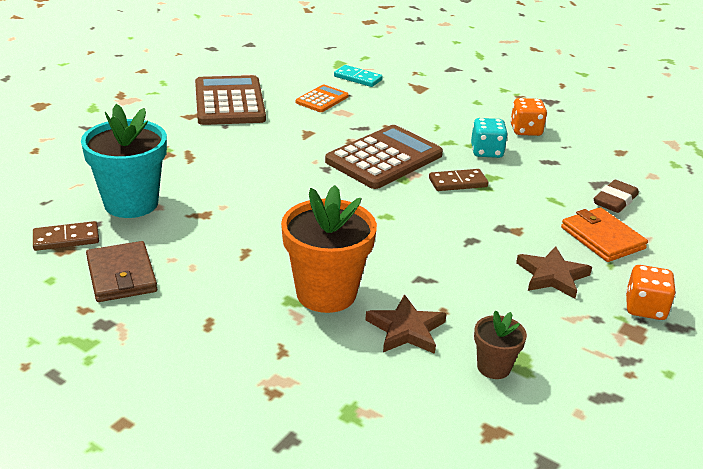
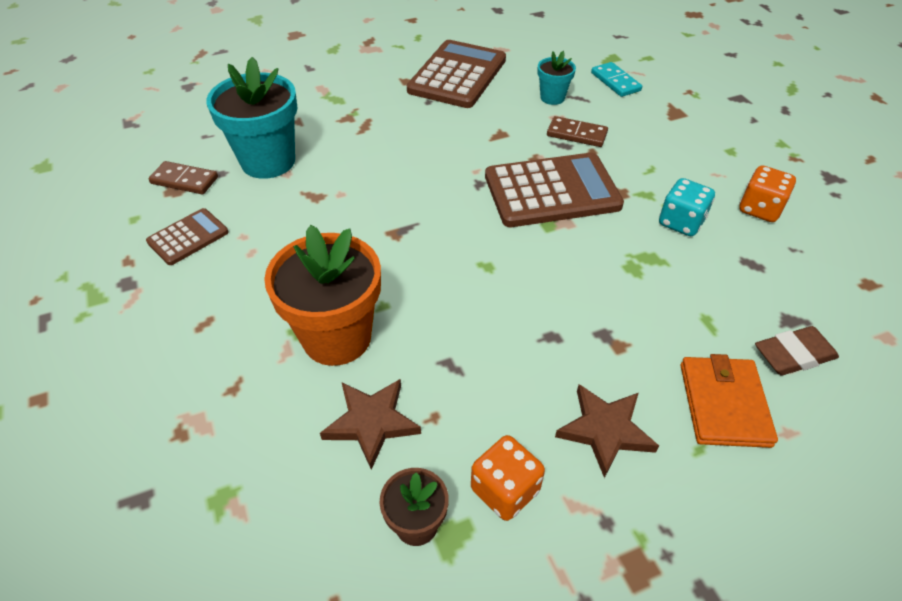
camera: 35 degrees right, 15 degrees up
brown wallet [86,241,157,302] -> brown calculator [146,208,229,265]
orange calculator [296,85,349,112] -> turquoise flower pot [537,51,576,105]
brown domino [429,169,489,191] -> brown domino moved to [547,116,608,147]
orange dice [626,265,676,320] -> orange dice moved to [471,435,545,521]

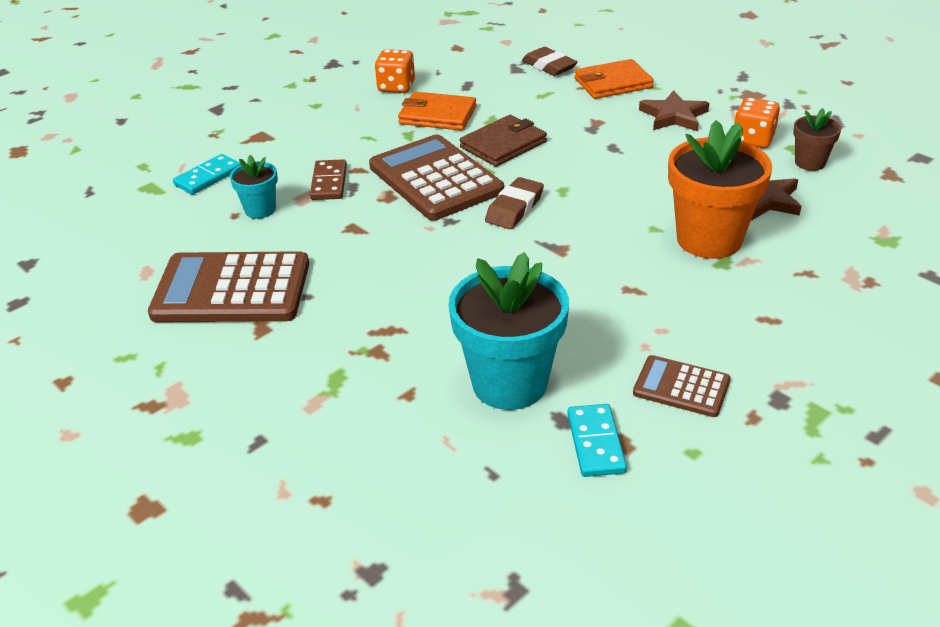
camera: 110 degrees left, 10 degrees down
brown domino [148,161,218,194] -> turquoise domino [568,404,627,477]
turquoise dice [659,178,715,236] -> orange wallet [398,92,476,131]
none -> brown wallet [460,115,547,167]
none -> brown eraser [485,177,544,229]

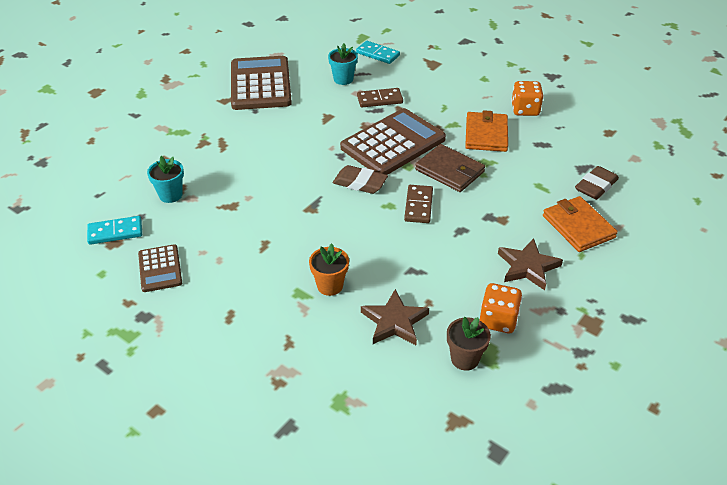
camera: 80 degrees right, 5 degrees up
turquoise flower pot [448,252,569,410] -> turquoise flower pot [147,156,184,203], size x0.51
brown calculator [633,355,730,417] -> brown calculator turned 150 degrees clockwise [138,244,182,292]
orange flower pot [668,120,772,259] -> orange flower pot [309,244,349,296], size x0.51
none -> brown domino [404,185,433,223]

